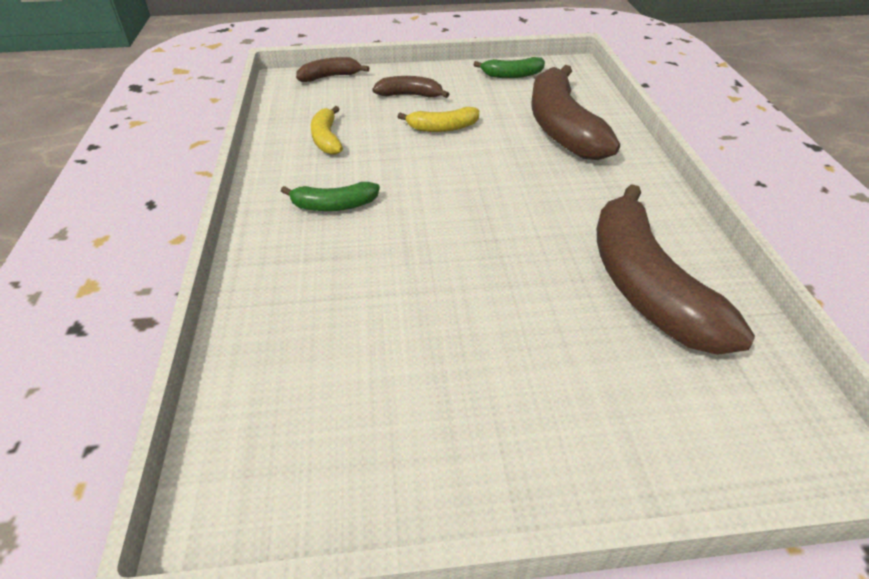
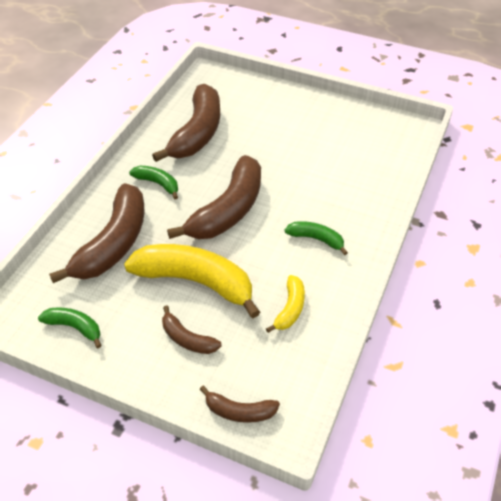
camera: 150 degrees left, 5 degrees up
yellow banana [398,107,479,132] -> yellow banana [124,244,260,318], size x2.05
none -> green banana [129,166,178,199]
none -> brown banana [167,155,261,239]

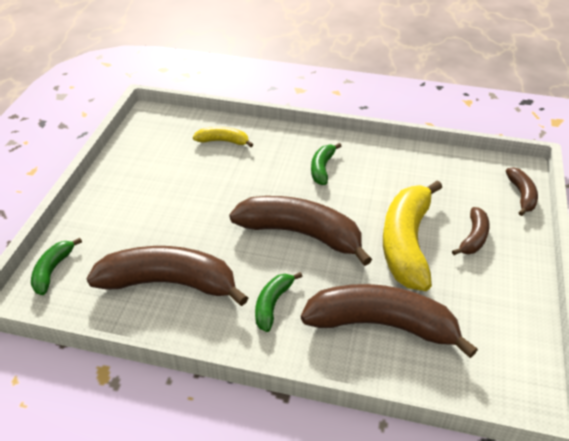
camera: 100 degrees left, 5 degrees down
green banana [38,307,102,348] -> green banana moved to [31,238,82,295]
yellow banana [266,275,305,333] -> yellow banana moved to [193,127,254,147]

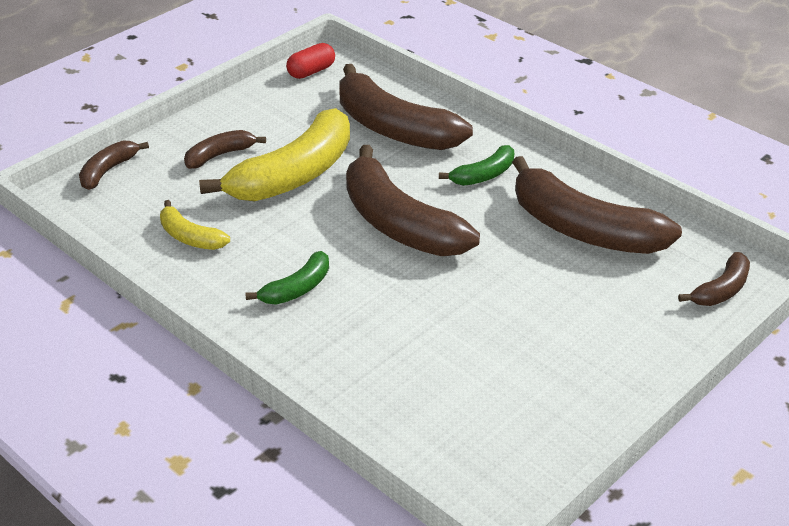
camera: 150 degrees left, 5 degrees down
green banana [31,238,82,295] -> brown banana [678,252,750,306]
yellow banana [193,127,254,147] -> yellow banana moved to [160,200,230,250]
none -> red capsule [286,43,335,79]

